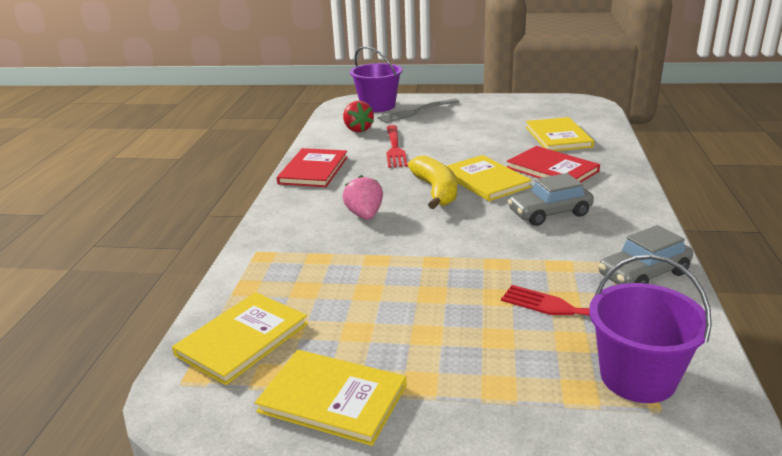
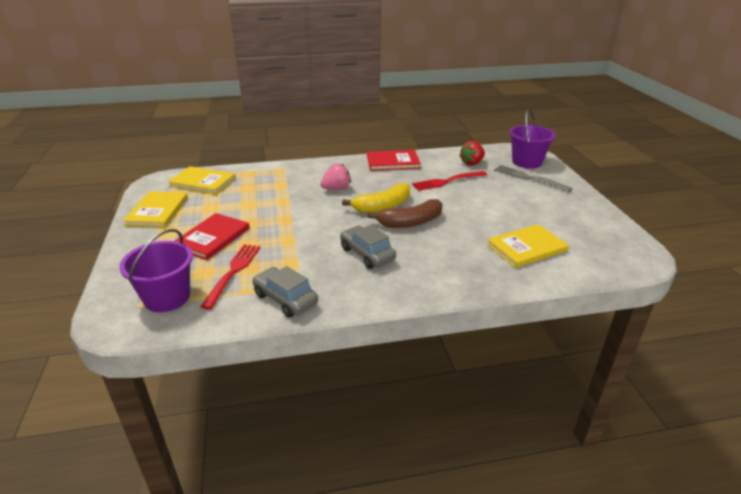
camera: 70 degrees right, 5 degrees up
yellow book [447,155,532,201] -> brown banana [367,199,443,228]
red book [507,146,600,182] -> red book moved to [174,213,250,260]

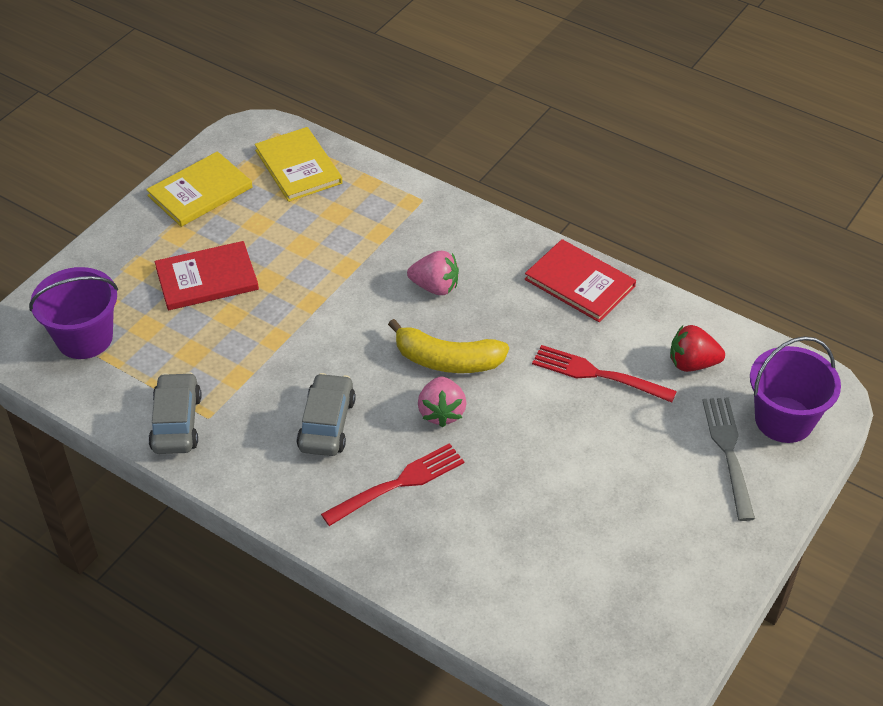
camera: 45 degrees right, 15 degrees up
red fork [200,244,260,309] -> red fork moved to [321,443,464,526]
brown banana [367,199,443,228] -> pink strawberry [418,377,467,427]
yellow book [487,224,569,268] -> none

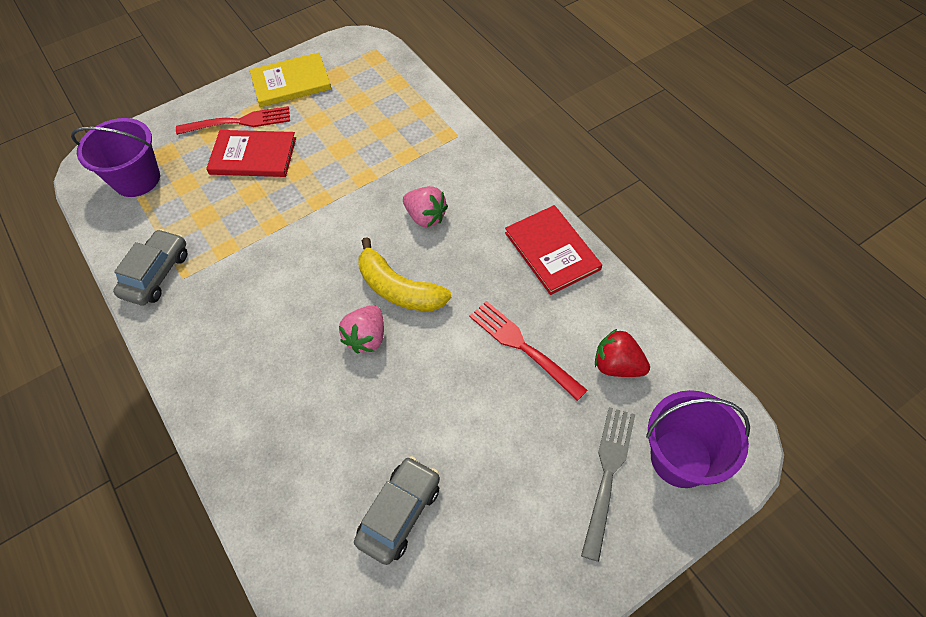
camera: 25 degrees right, 10 degrees up
yellow book [255,127,342,202] -> none
grey car [297,373,356,456] -> grey car moved to [354,456,440,565]
red fork [321,443,464,526] -> red fork moved to [176,106,290,135]

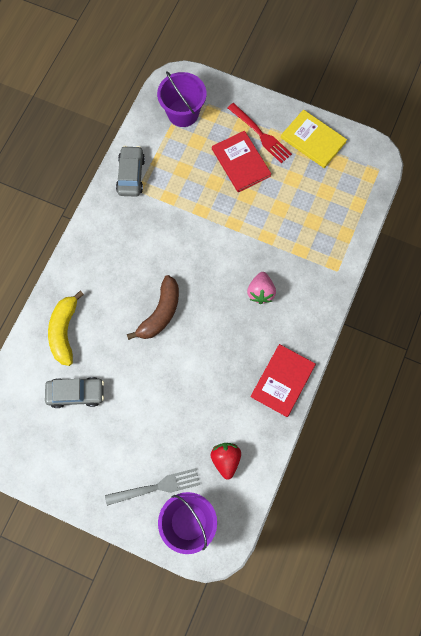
camera: 55 degrees right, 15 degrees up
grey car [113,229,187,305] -> grey car turned 75 degrees counterclockwise [116,146,145,197]
pink strawberry [339,305,384,353] -> brown banana [127,275,179,340]
yellow banana [359,237,451,311] -> yellow banana moved to [48,291,84,366]
red fork [469,301,588,401] -> none

